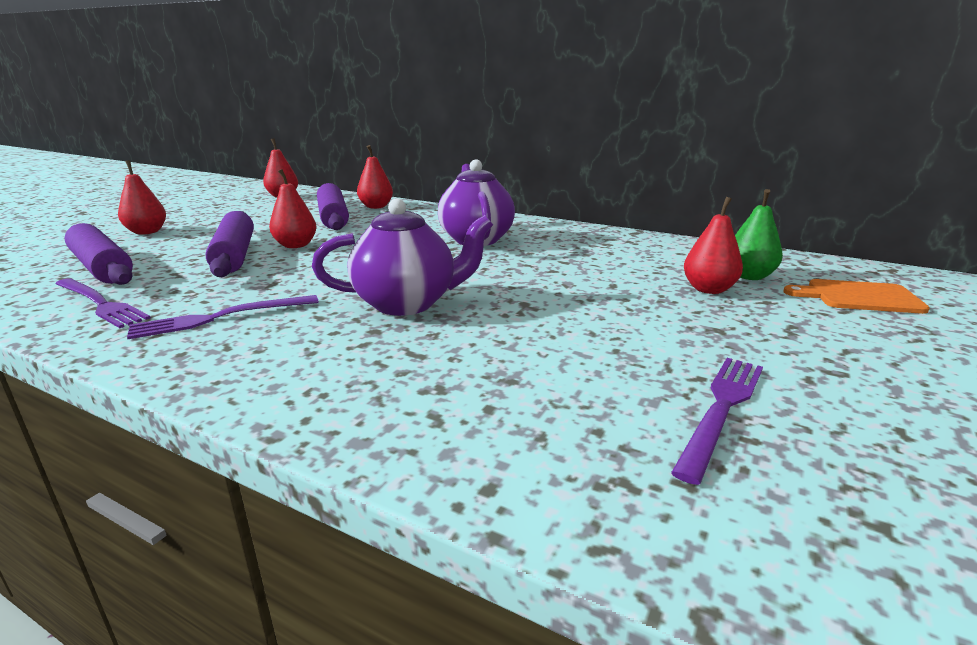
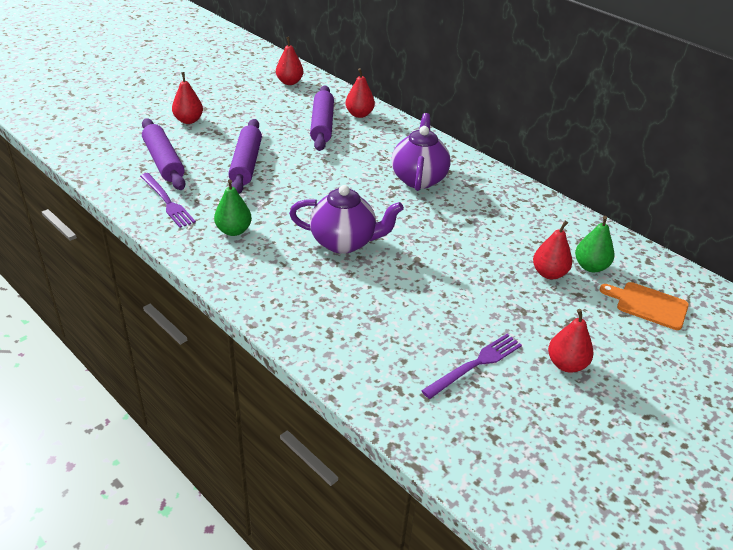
camera: 15 degrees right, 15 degrees up
purple fork [127,295,319,339] -> green pear [214,179,252,236]
red pear [269,169,317,248] -> red pear moved to [548,309,594,373]

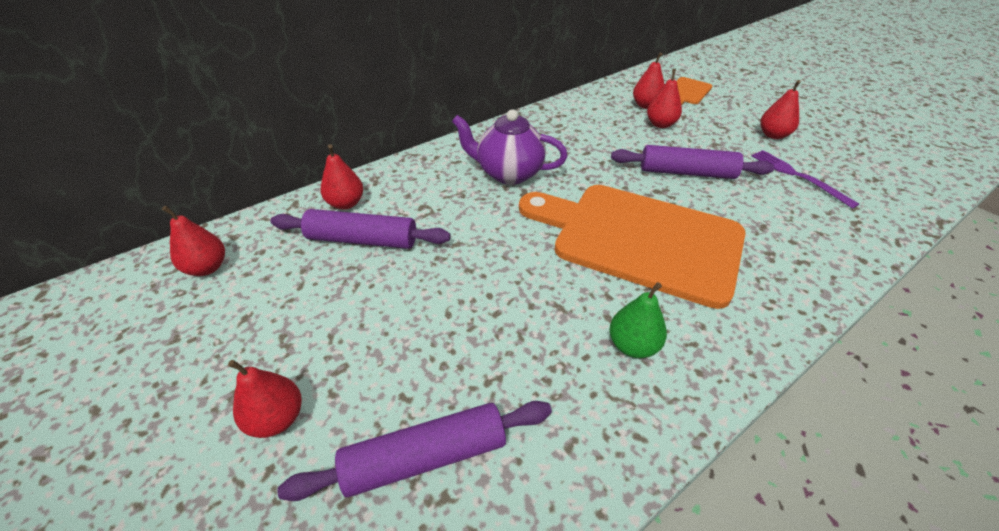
camera: 80 degrees left, 5 degrees up
purple fork [140,173,196,228] -> none
purple rolling pin [228,119,262,194] -> purple rolling pin moved to [611,145,774,179]
purple teapot [289,185,404,254] -> orange cutting board [519,185,746,309]
green pear [575,216,615,272] -> red pear [633,53,665,109]

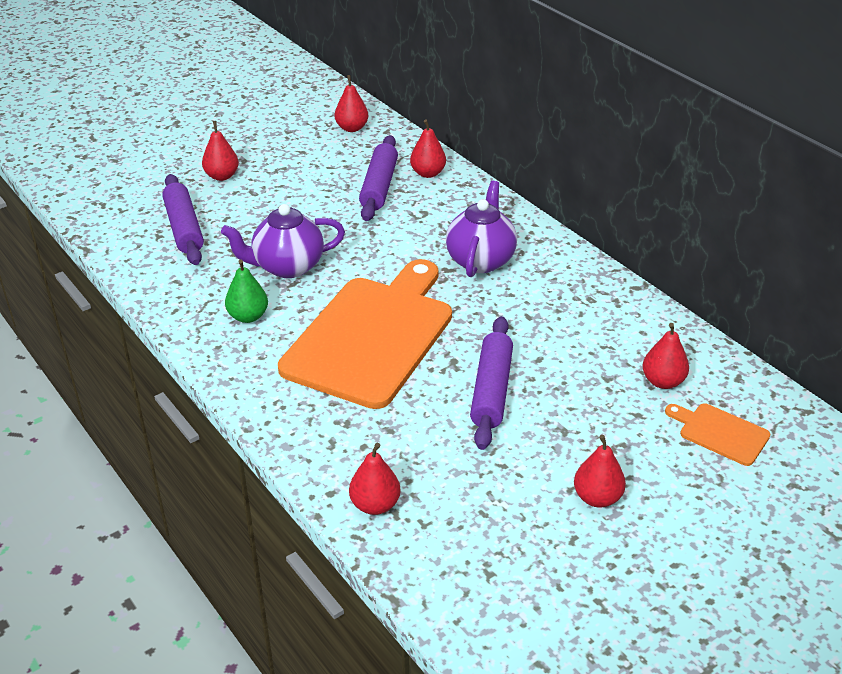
camera: 90 degrees right, 5 degrees down
red pear [647,69,682,128] -> red pear moved to [349,443,400,515]
purple fork [752,150,859,209] -> none
none -> purple teapot [221,204,345,278]

